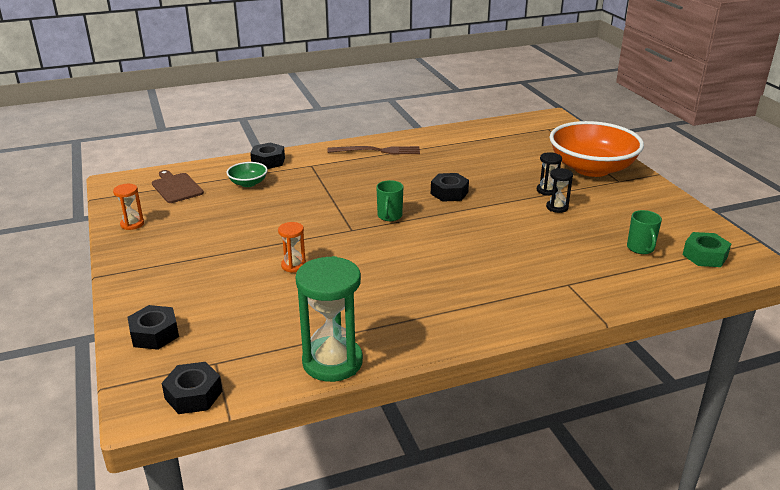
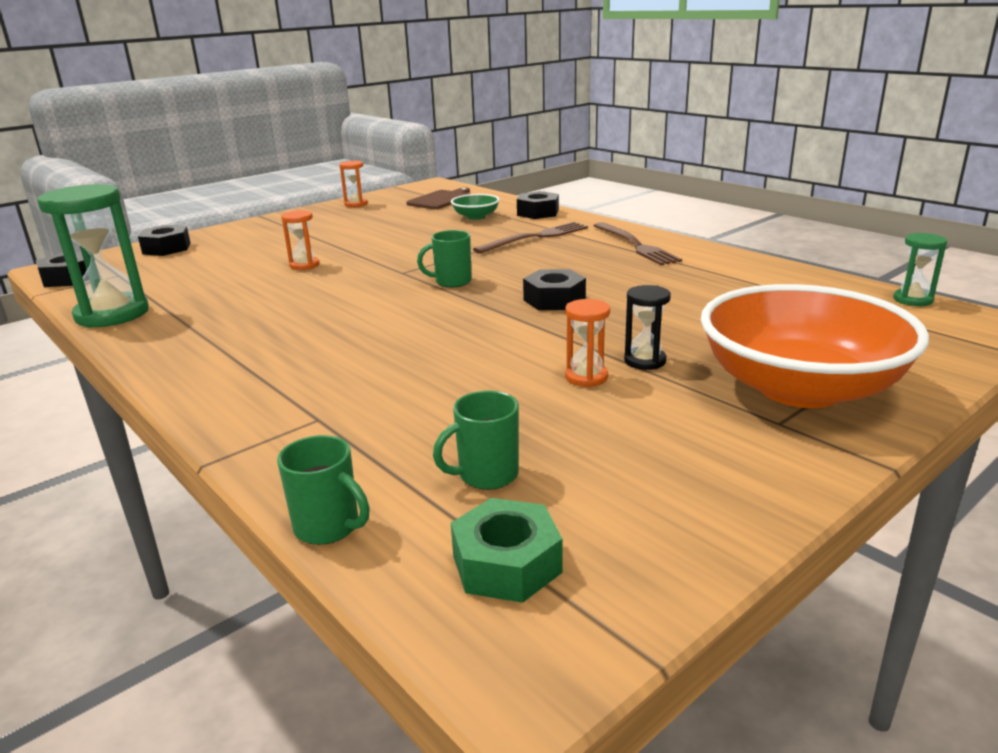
camera: 70 degrees right, 5 degrees down
black hourglass [546,168,573,213] -> orange hourglass [565,299,610,387]
none -> green mug [277,435,370,545]
none -> brown fork [473,222,588,254]
none -> green hourglass [893,233,947,306]

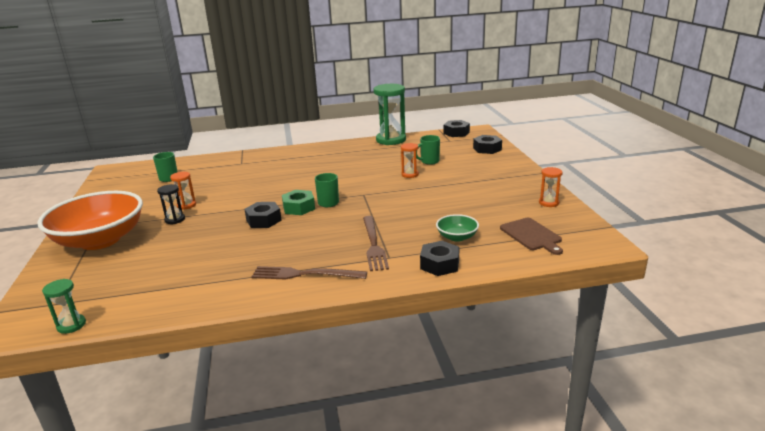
camera: 120 degrees right, 0 degrees up
green mug [277,435,370,545] -> green mug moved to [416,135,440,165]
green nut [451,498,563,603] -> green nut moved to [282,190,315,215]

